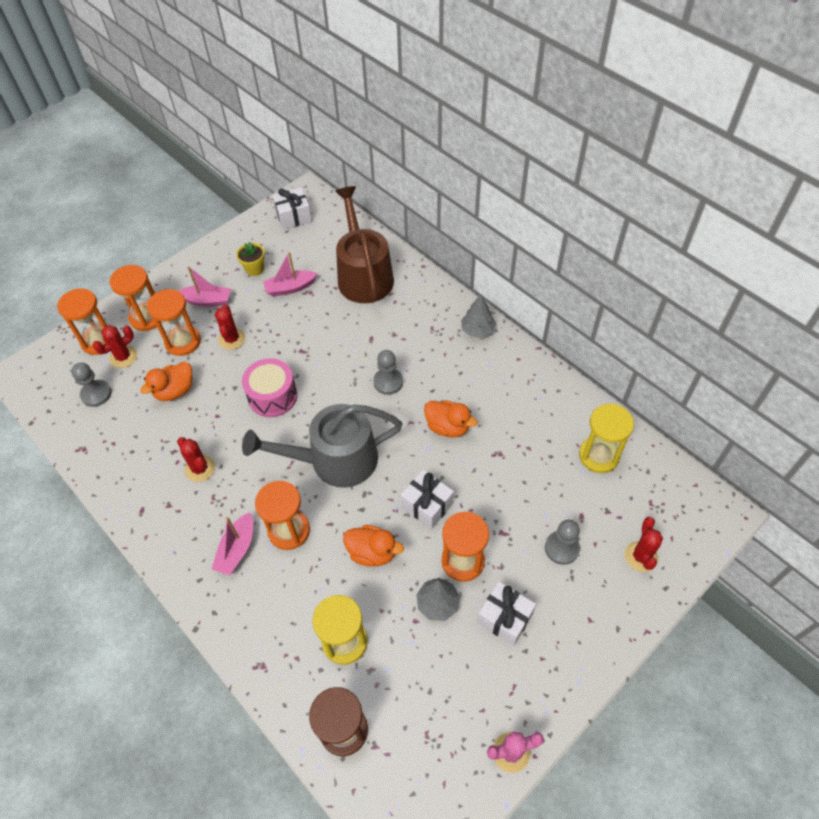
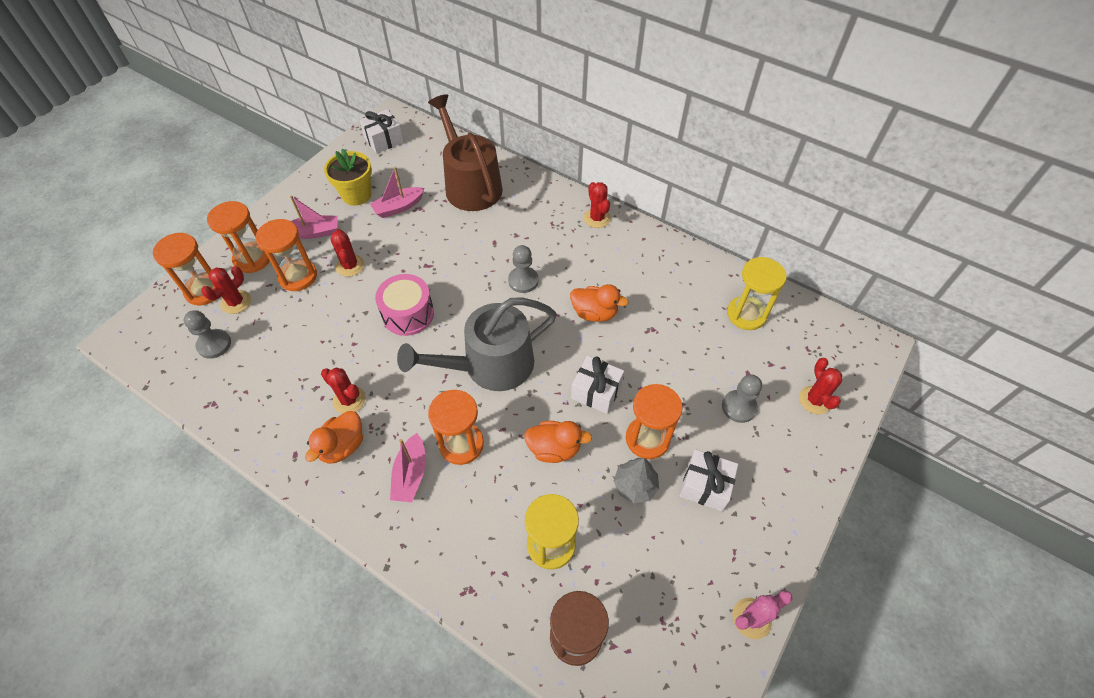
camera: 15 degrees left, 0 degrees up
orange duck [140,362,192,401] -> orange duck moved to [305,411,363,464]
yellow flower pot [236,242,265,276] -> yellow flower pot [324,148,372,206], size x1.55
grey tree [461,294,496,338] -> red cactus [584,182,611,228]

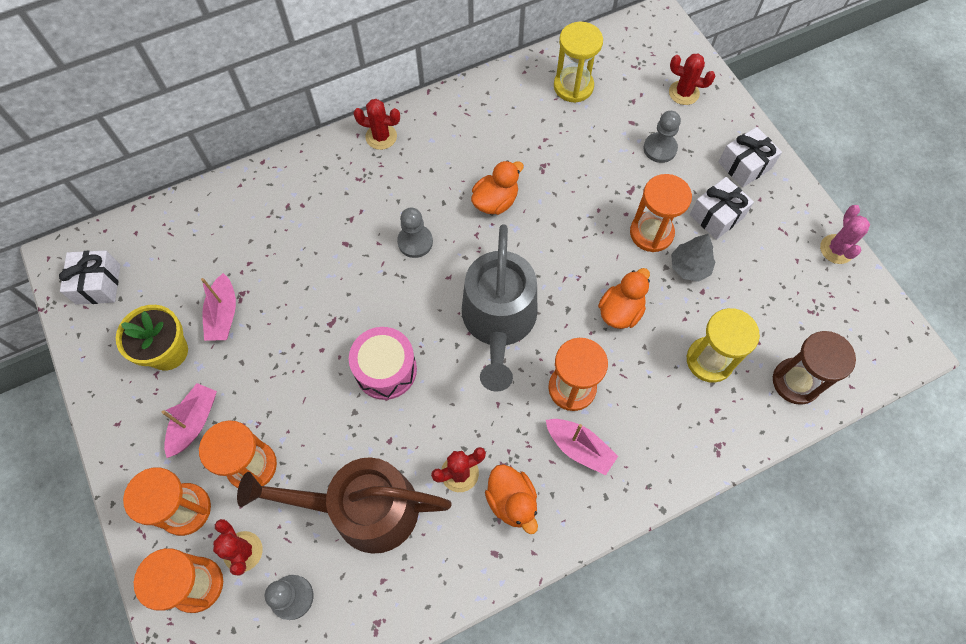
camera: 60 degrees left, 10 degrees up
red cactus [331,229,364,277] -> none
brown watering can [428,94,503,211] -> brown watering can moved to [237,457,452,554]
white gift [571,356,624,414] -> white gift moved to [718,127,782,188]

